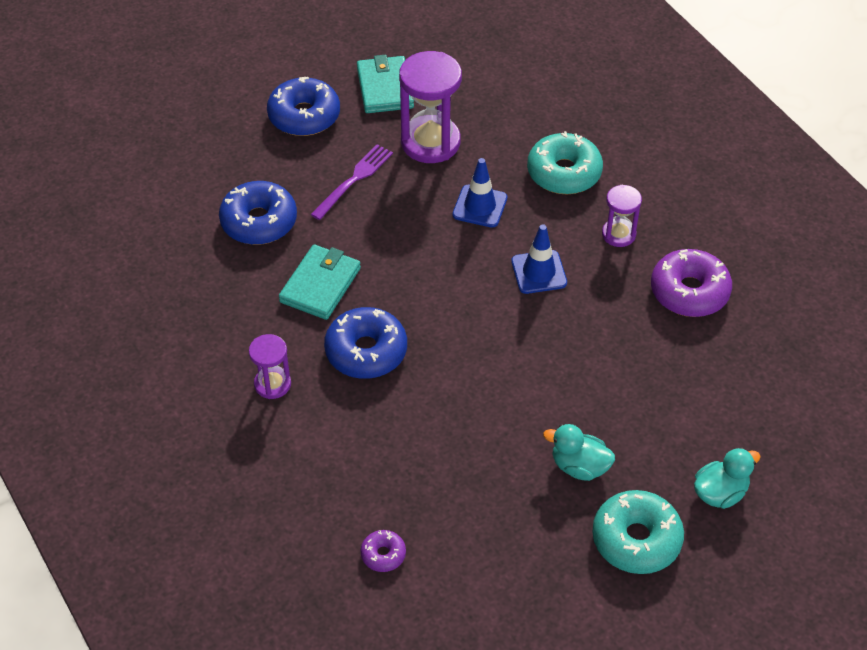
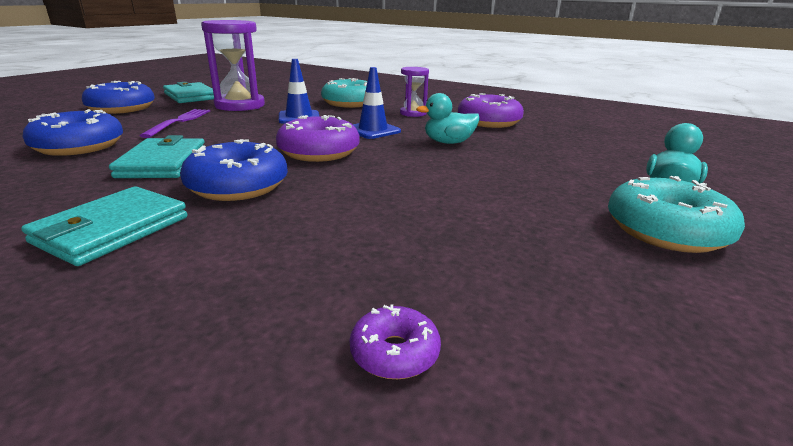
camera: 30 degrees left, 25 degrees down
purple hourglass [249,334,291,399] -> turquoise wallet [21,186,187,266]
turquoise duck [543,424,615,481] -> turquoise duck moved to [416,93,479,144]
none -> purple donut [276,115,360,162]

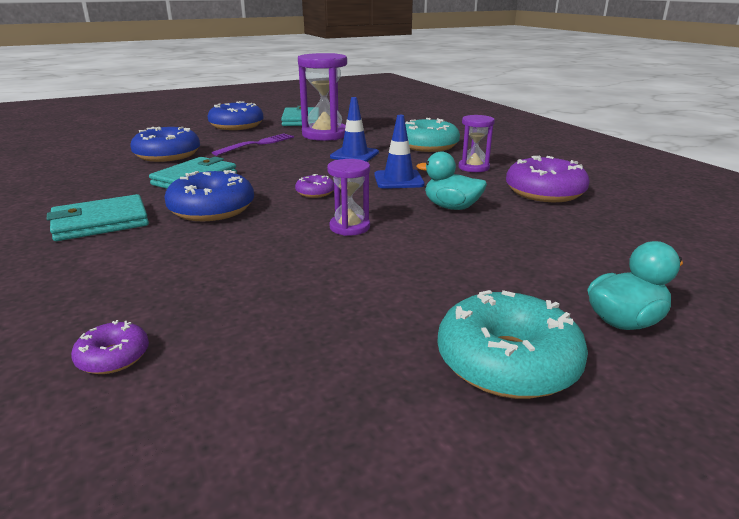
camera: 35 degrees right, 0 degrees up
purple donut [276,115,360,162] -> purple donut [295,174,334,198], size x0.50
none -> purple hourglass [327,159,370,236]

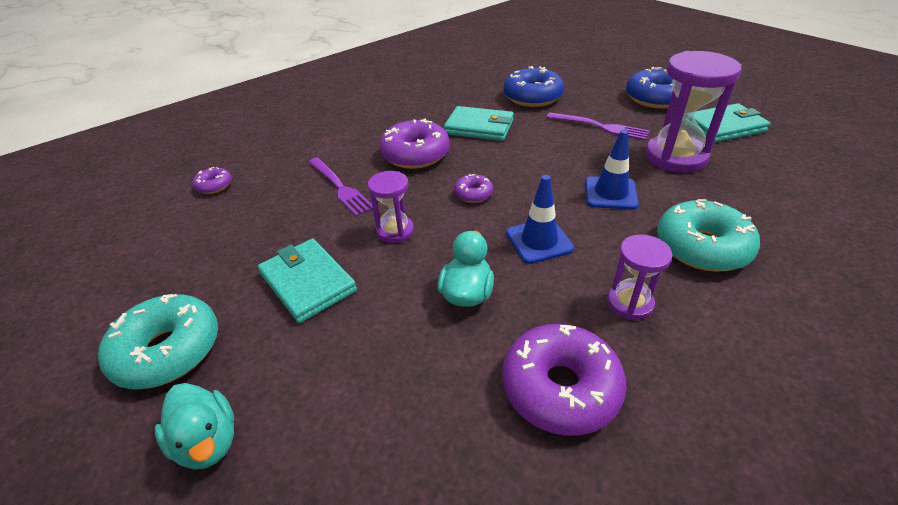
camera: 80 degrees right, 15 degrees up
turquoise wallet [47,194,149,241] -> turquoise wallet moved to [258,238,357,323]
blue donut [164,170,254,221] -> purple donut [379,119,450,169]
none -> purple fork [309,158,373,216]

